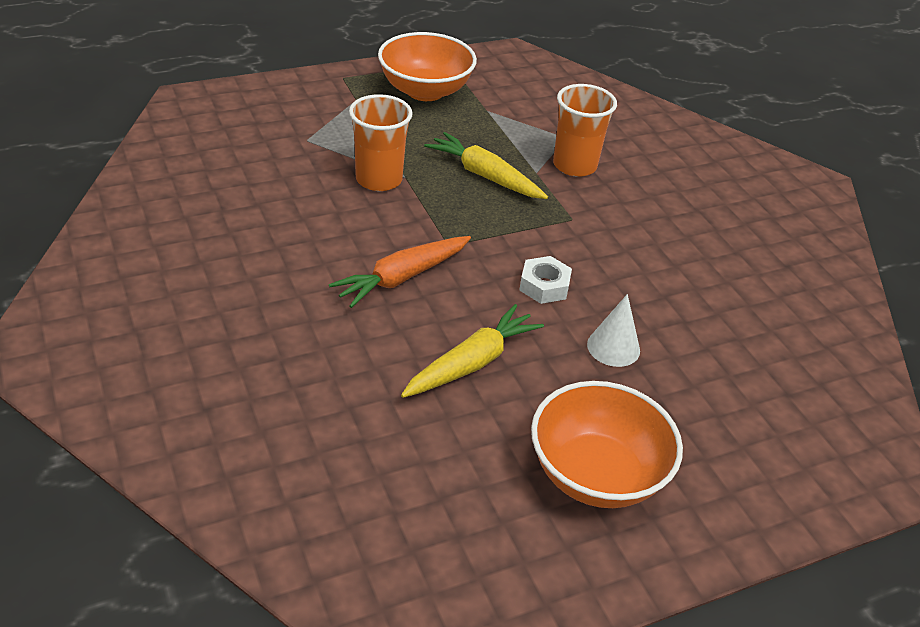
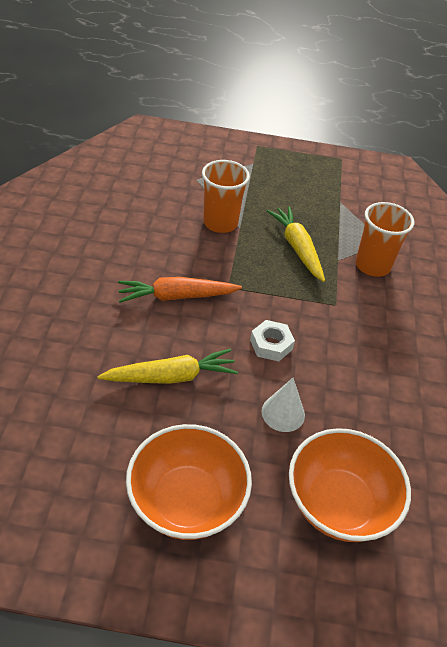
camera: 30 degrees right, 5 degrees up
orange bowl [378,32,477,101] -> orange bowl moved to [289,428,411,542]

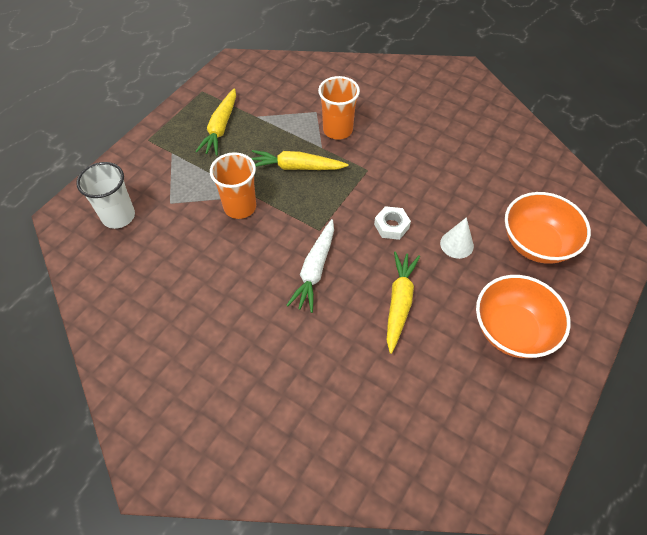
camera: 60 degrees left, 10 degrees up
orange carrot [118,277,242,303] -> white carrot [286,219,334,313]
none -> white cup [76,162,135,229]
none -> yellow carrot [195,88,236,156]

